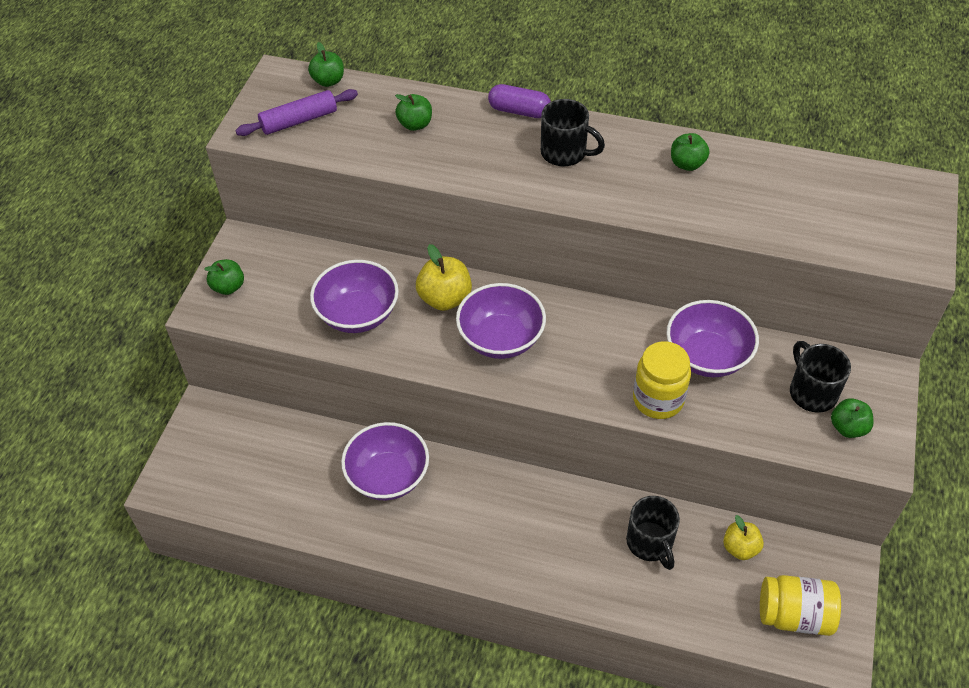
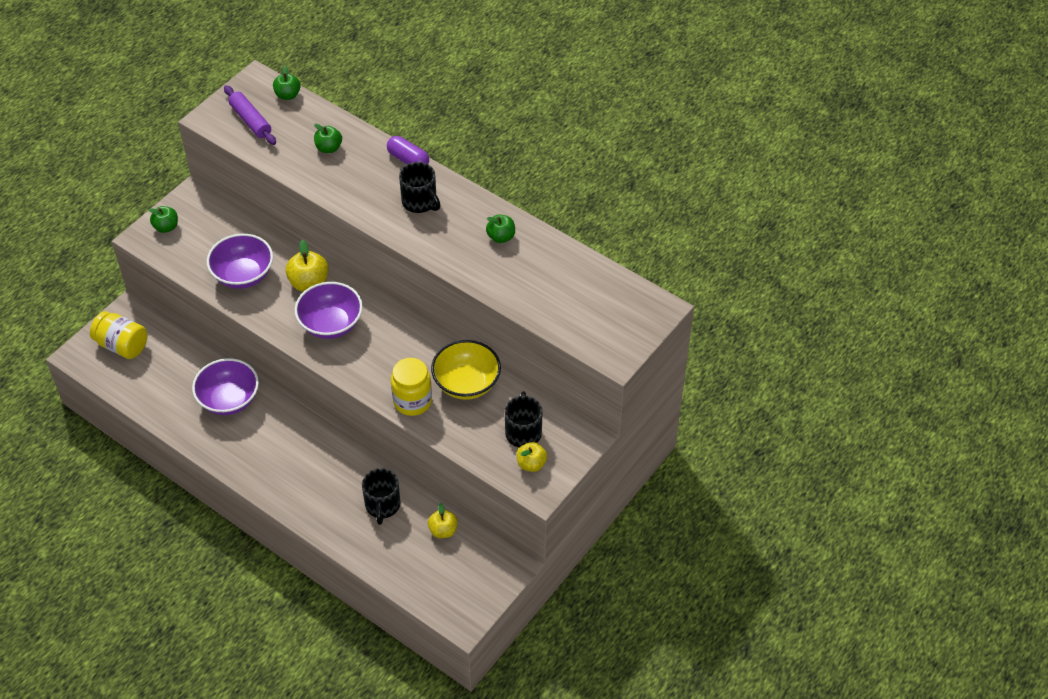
camera: 20 degrees right, 0 degrees up
purple rolling pin [235,89,358,136] -> purple rolling pin turned 60 degrees clockwise [224,85,276,145]
purple bowl [666,300,759,377] -> yellow bowl [431,340,501,400]
yellow jar [760,575,841,636] -> yellow jar moved to [90,311,147,359]
green apple [831,398,874,438] -> yellow apple [517,442,547,472]

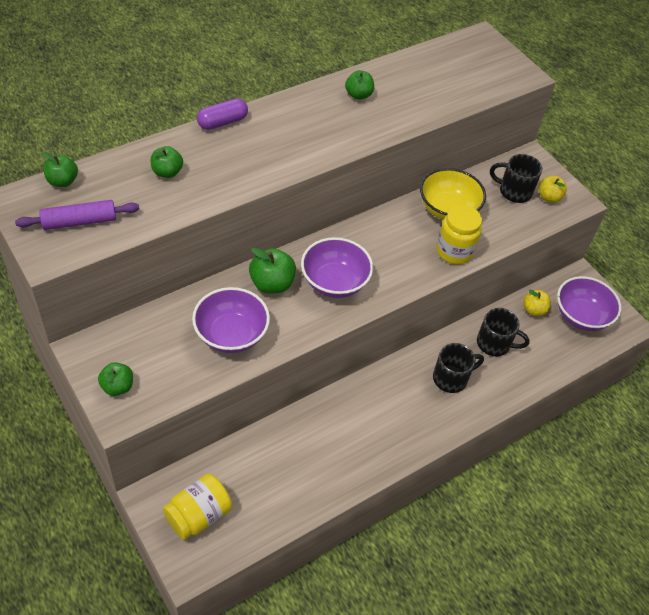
camera: 75 degrees left, 0 degrees up
purple bowl [192,358,259,415] -> purple bowl moved to [557,276,621,331]
yellow apple [285,240,328,292] -> green apple [249,248,296,294]
black mug [399,162,440,213] -> black mug moved to [433,343,484,393]

